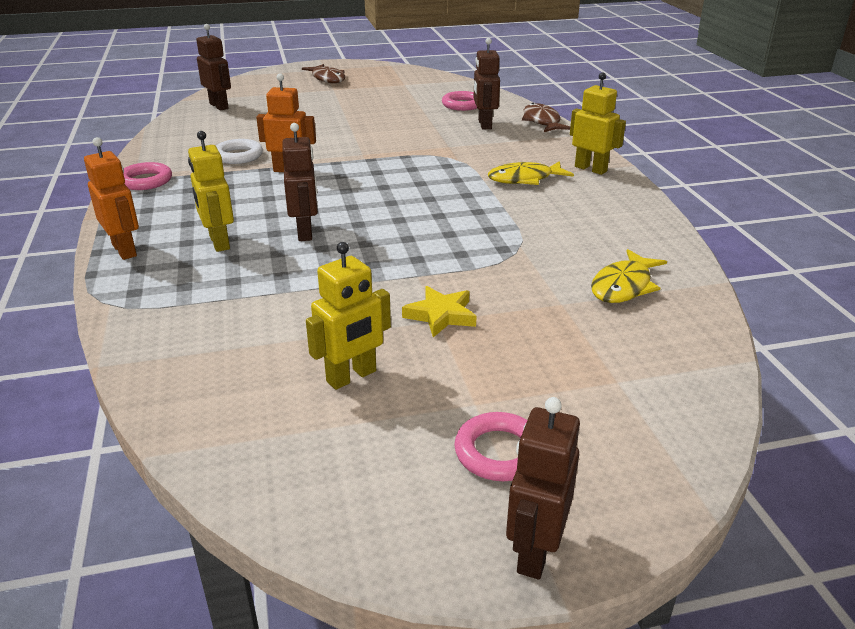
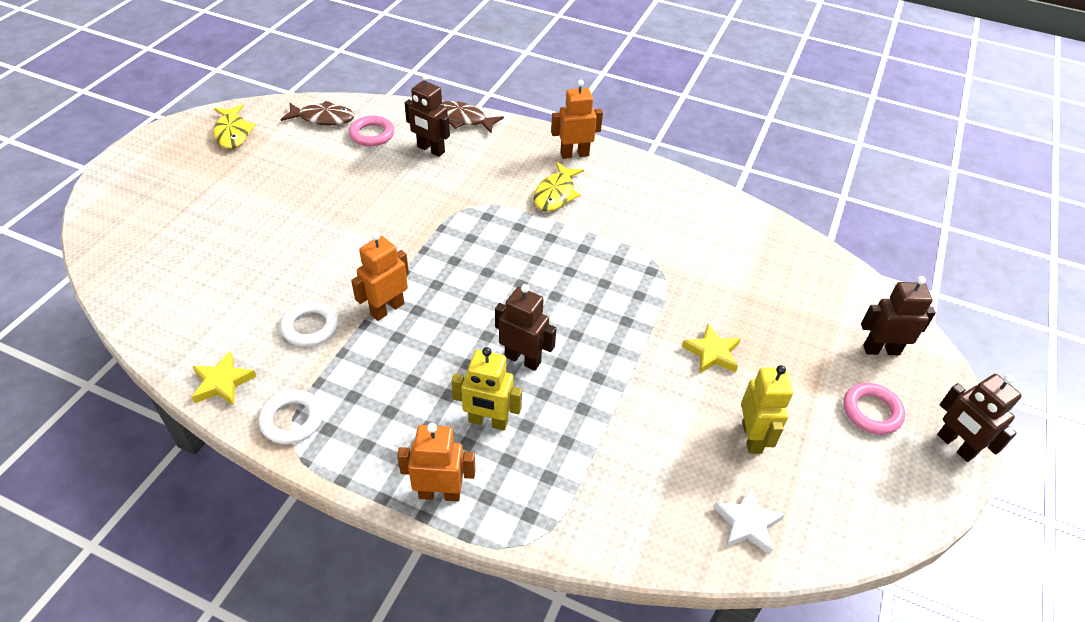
camera: 55 degrees left, 15 degrees up
pink ring [123,162,172,190] -> white ring [259,390,323,444]
brown robot [196,24,231,111] -> brown robot moved to [861,276,936,355]
brown fish [302,64,346,83] -> brown fish moved to [280,101,354,126]
yellow robot [570,72,626,175] -> orange robot [551,80,603,159]
yellow fish [591,249,667,303] -> yellow fish moved to [213,104,256,149]
none -> yellow star [192,351,257,406]
none -> white star [713,486,785,555]

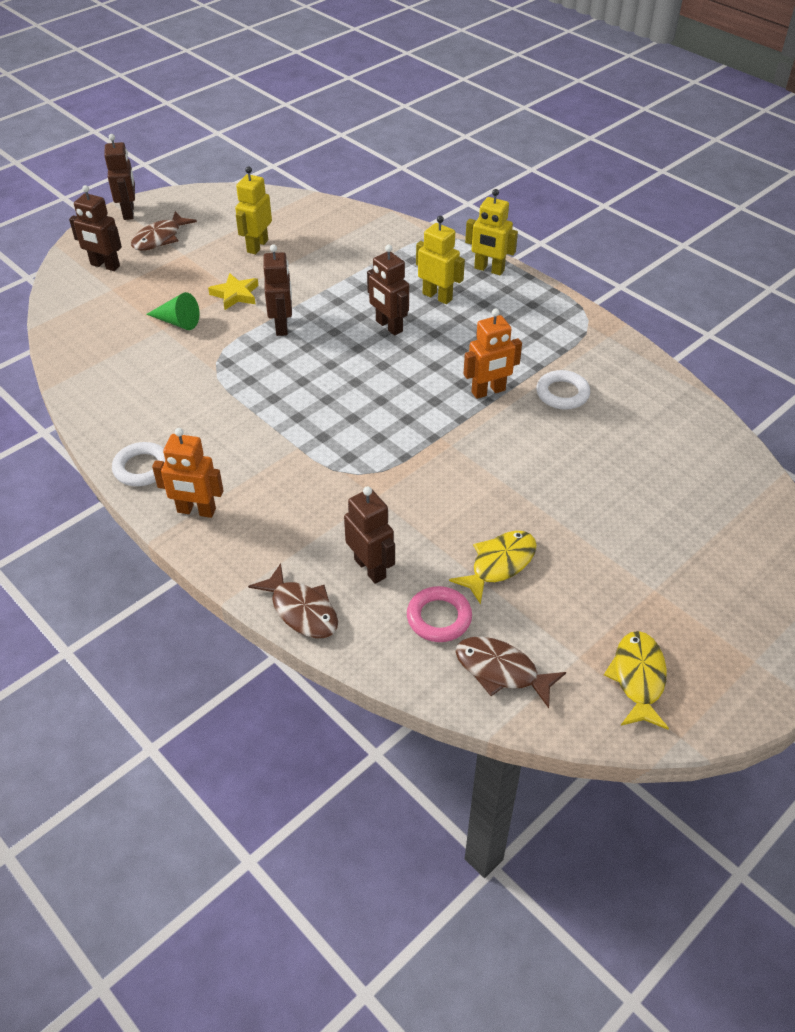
camera: 155 degrees left, 0 degrees up
yellow star [192,351,257,406] -> none
white ring [259,390,323,444] -> white ring moved to [112,442,165,486]
orange robot [397,423,476,502] -> yellow robot [465,189,518,275]
yellow fish [534,162,584,212] -> yellow fish moved to [449,531,537,605]
white star [713,486,785,555] -> none
pink ring [843,383,905,435] -> brown fish [131,211,197,251]
none -> green cone [146,292,199,330]
none -> brown robot [263,244,292,336]

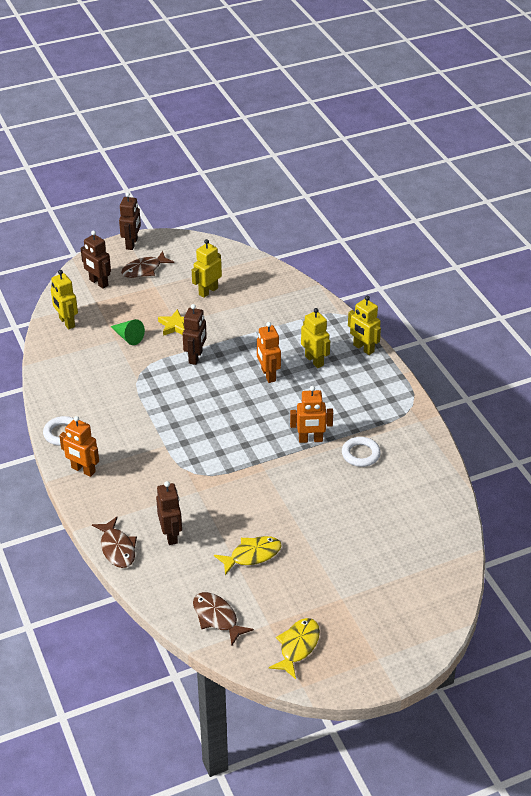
camera: 20 degrees right, 5 degrees down
brown robot [367,244,409,336] -> orange robot [257,322,281,383]
pink ring [407,586,472,642] -> none
none -> yellow robot [51,270,78,329]

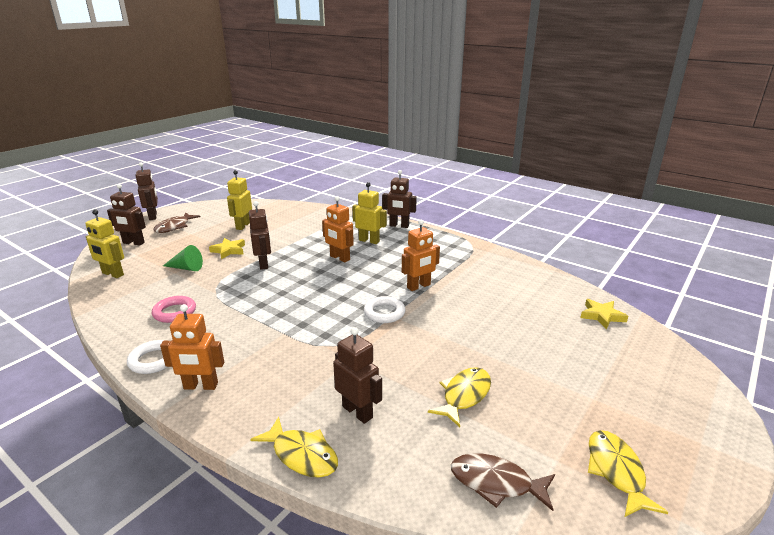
camera: 30 degrees left, 15 degrees down
brown fish [92,517,137,568] -> yellow fish [250,417,338,478]
white ring [342,437,381,467] -> white ring moved to [364,296,406,323]
yellow robot [348,296,381,355] -> brown robot [382,170,417,228]
none -> pink ring [152,296,196,323]
none -> yellow star [580,299,628,329]

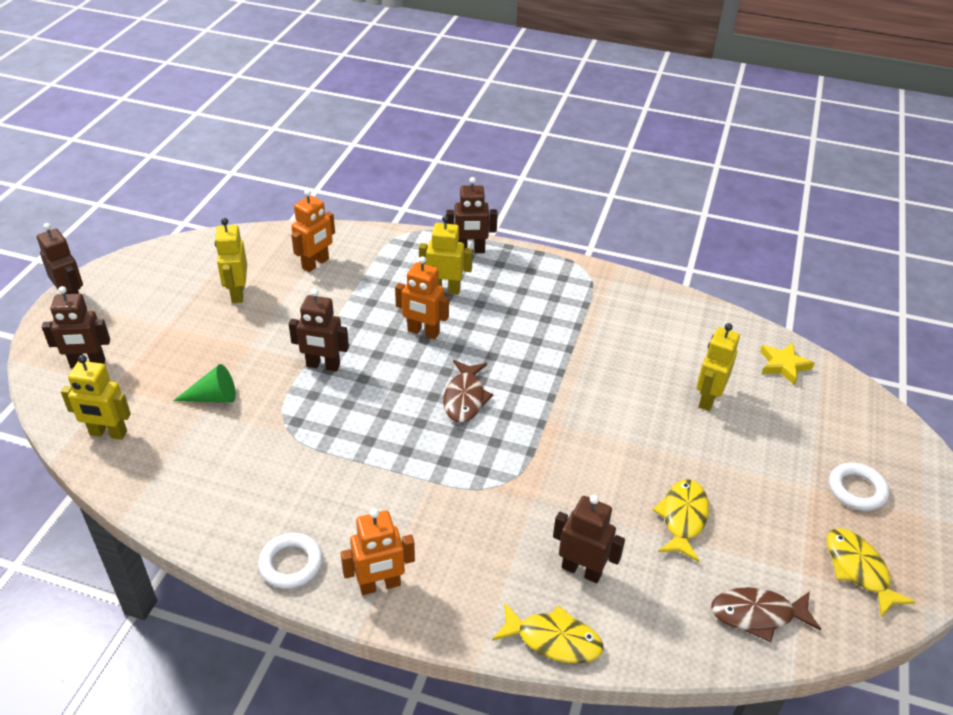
camera: 20 degrees left, 15 degrees up
pink ring [152,296,196,323] -> none
brown fish [153,212,201,233] -> brown fish moved to [443,360,494,423]
yellow star [209,238,245,259] -> none
brown robot [249,201,271,270] -> brown robot turned 135 degrees clockwise [289,289,349,372]
white ring [364,296,406,323] -> white ring moved to [829,463,889,511]
orange robot [402,220,440,291] -> orange robot moved to [291,189,335,272]
none -> yellow robot [697,323,740,411]

